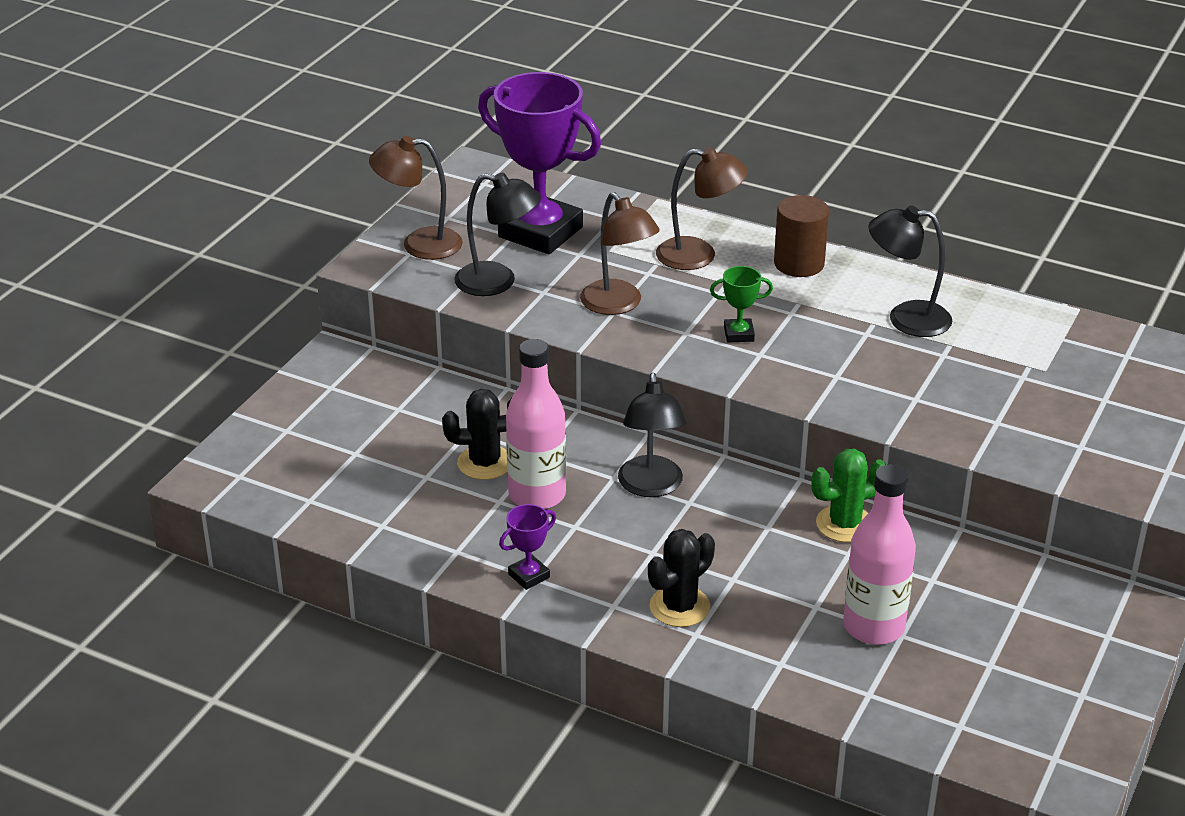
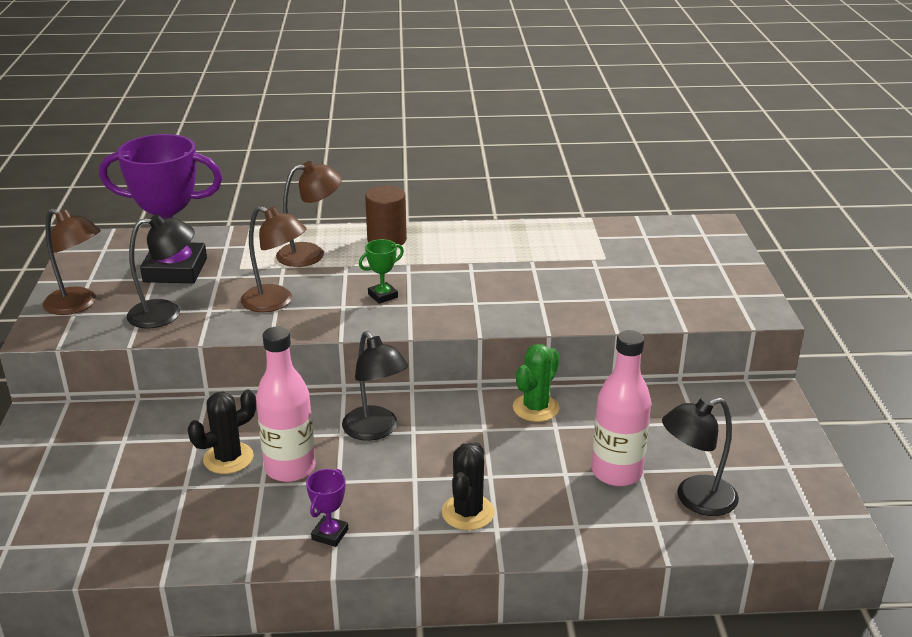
camera: 30 degrees left, 5 degrees down
brown lamp [369,136,463,260] -> brown lamp turned 120 degrees counterclockwise [43,208,101,315]
black lamp [868,205,952,337] -> black lamp moved to [662,397,739,516]

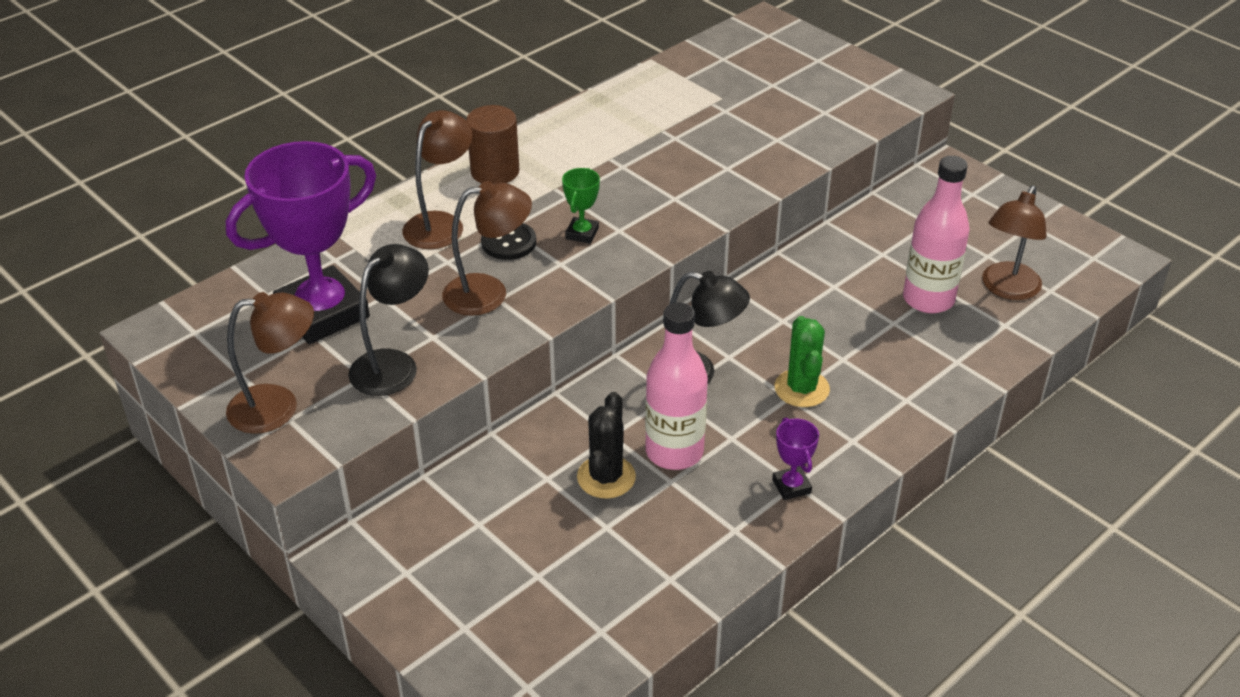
camera: 40 degrees left, 10 degrees up
black cactus [442,442,495,530] -> none
green cactus [513,344,559,422] -> green cactus moved to [775,316,830,407]
black lamp [662,397,739,516] -> brown lamp [982,186,1047,300]
none -> black button [481,223,536,260]

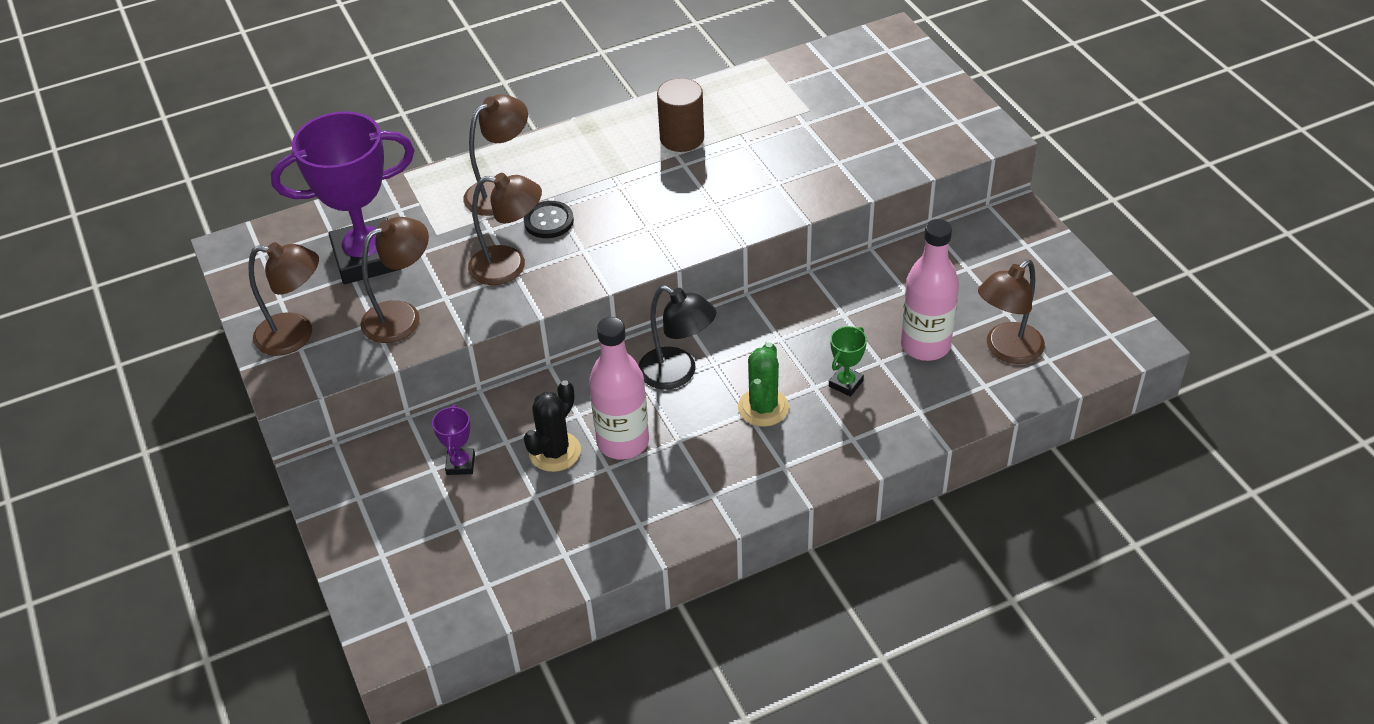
camera: 20 degrees right, 5 degrees up
black lamp [348,244,429,396] -> brown lamp [360,217,429,343]
brown cylinder [466,105,519,184] -> brown cylinder moved to [657,78,704,152]
green trophy [562,168,600,244] -> green trophy moved to [829,326,867,397]
purple trophy [772,417,819,500] -> purple trophy moved to [432,404,475,475]

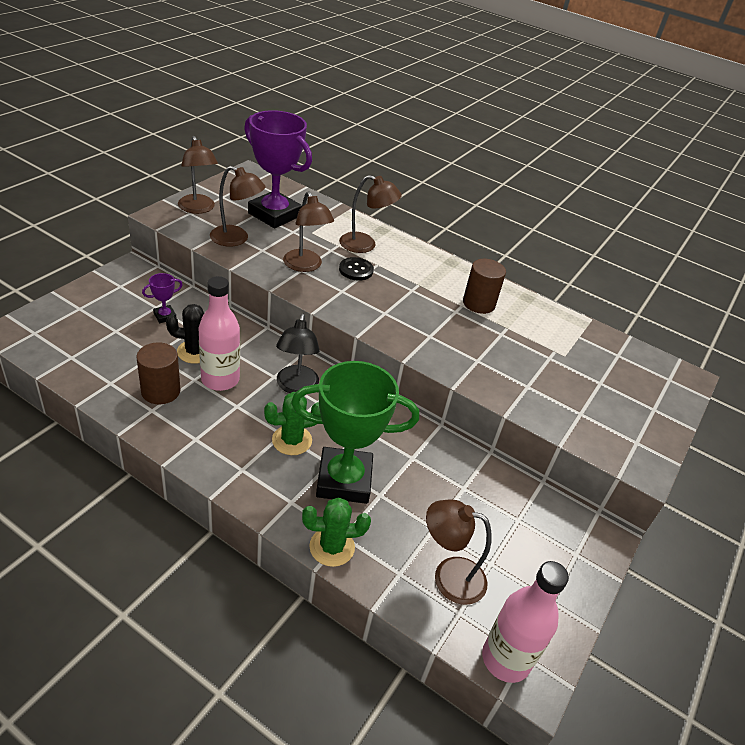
camera: 50 degrees right, 5 degrees down
green trophy [829,326,867,397] -> green trophy [291,361,419,504], size x2.43
pink bottle [901,219,959,361] -> pink bottle moved to [482,561,569,683]
none -> brown cylinder [136,342,180,404]
none -> green cactus [302,497,371,567]

